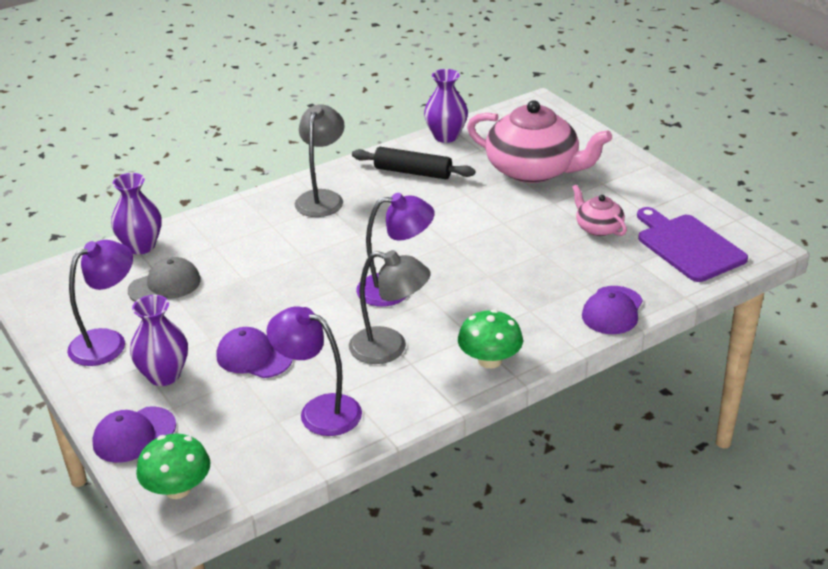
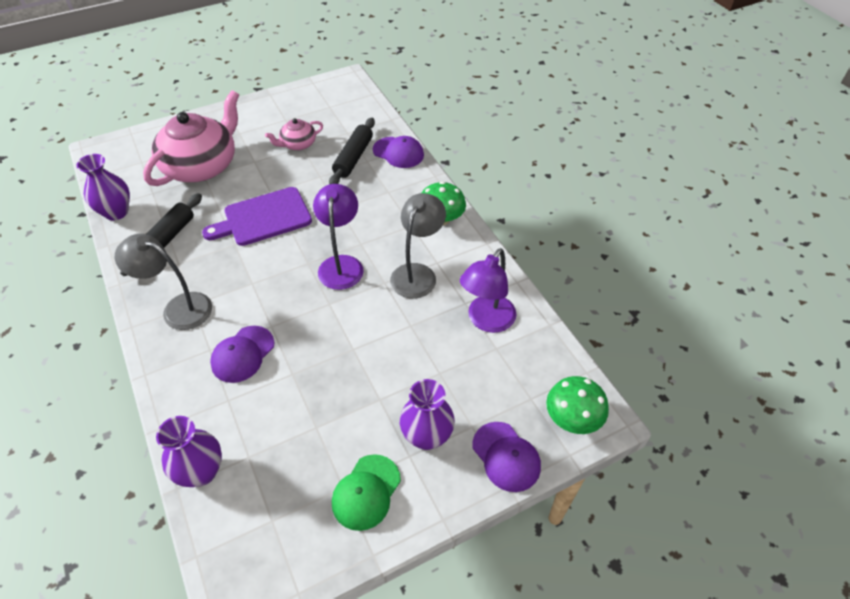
camera: 85 degrees left, 15 degrees up
purple lamp [67,240,133,366] -> green cap [332,454,401,531]
grey cap [128,257,201,302] -> none
purple cap [216,327,293,378] -> purple cap moved to [210,326,274,383]
purple cutting board [637,207,748,282] -> purple cutting board moved to [202,187,312,246]
none -> black rolling pin [329,118,375,184]

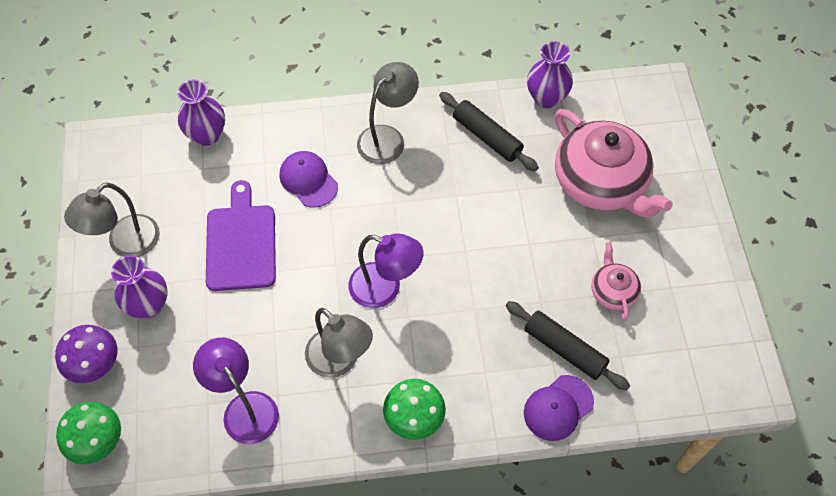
camera: 110 degrees right, 10 degrees up
purple cutting board [202,187,312,246] -> purple cutting board moved to [206,180,276,291]
green cap [332,454,401,531] -> grey lamp [64,183,160,257]
purple cap [472,422,541,492] -> purple mushroom [55,325,117,383]

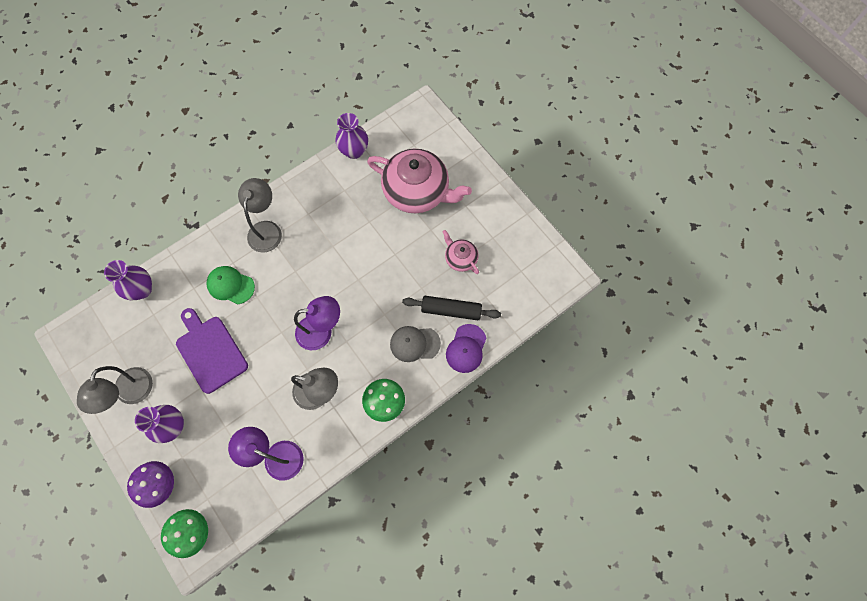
camera: 30 degrees left, 10 degrees up
purple cap [279,151,338,208] -> green cap [206,266,255,304]
black rolling pin [439,92,539,171] -> none
none -> grey cap [390,326,441,362]

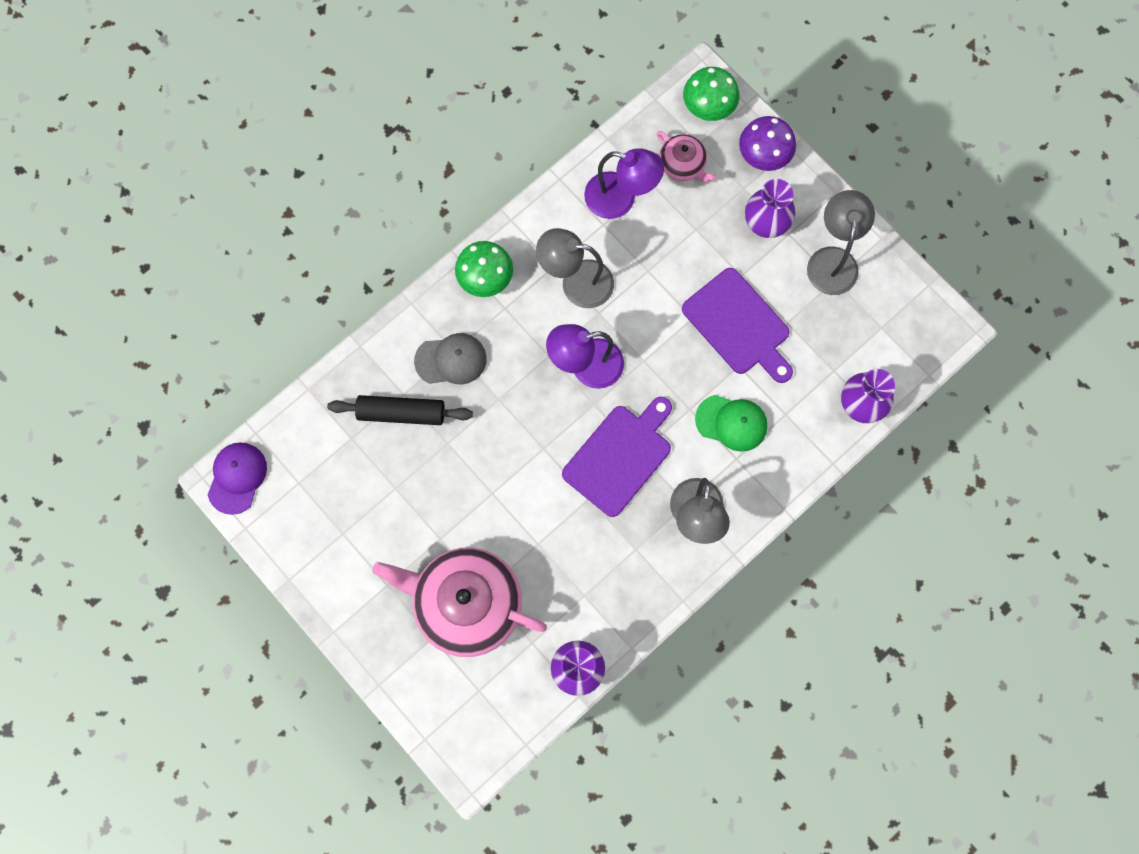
camera: 175 degrees right, 5 degrees up
pink teapot [442,230,479,274] -> pink teapot moved to [657,131,716,183]
purple cap [446,324,487,373] -> purple cap moved to [207,442,267,515]
none -> purple cutting board [562,397,672,517]

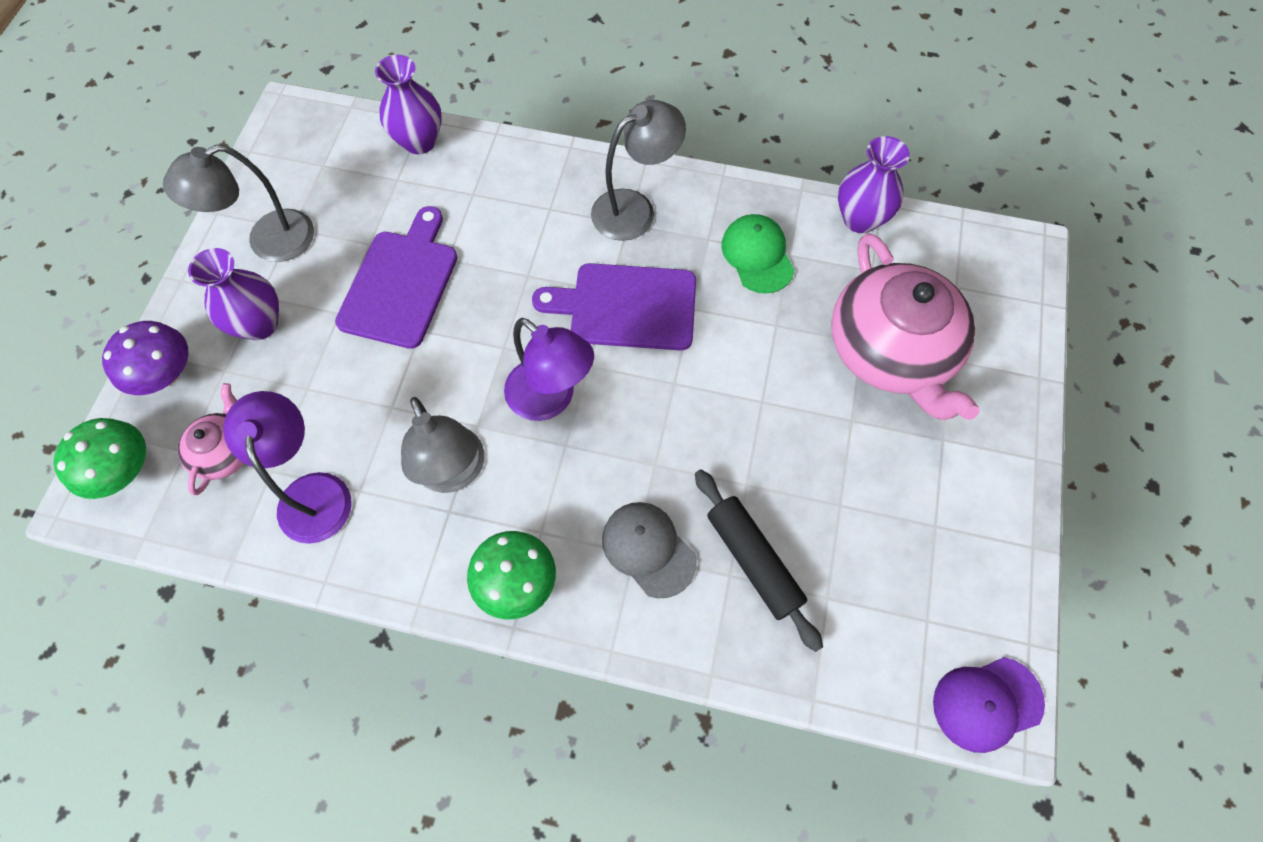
camera: 125 degrees left, 10 degrees down
green cap [695,395,767,452] -> green cap moved to [721,214,795,294]

